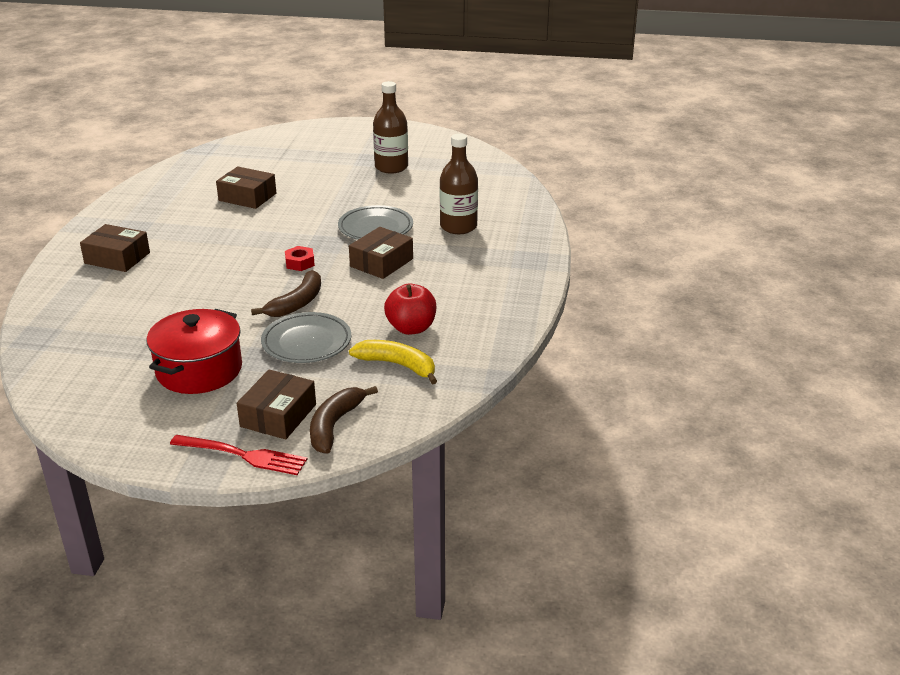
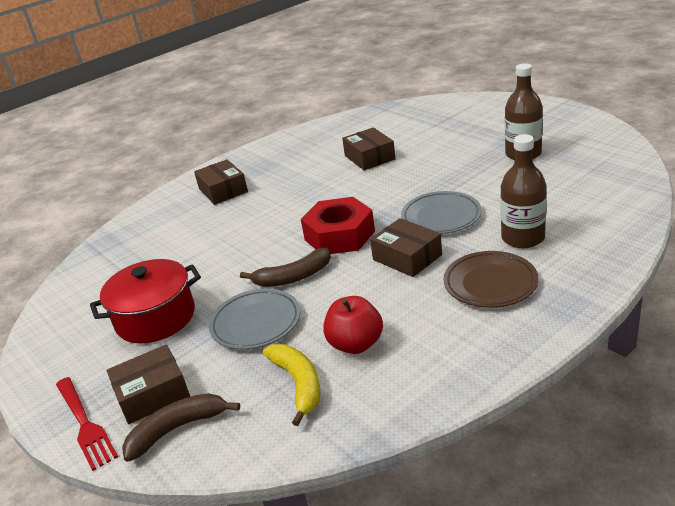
camera: 45 degrees right, 0 degrees up
red nut [285,246,315,271] -> red nut [301,197,375,254], size x2.21
brown box [349,227,413,279] -> brown box turned 60 degrees clockwise [370,218,442,277]
none -> brown plate [444,251,538,308]

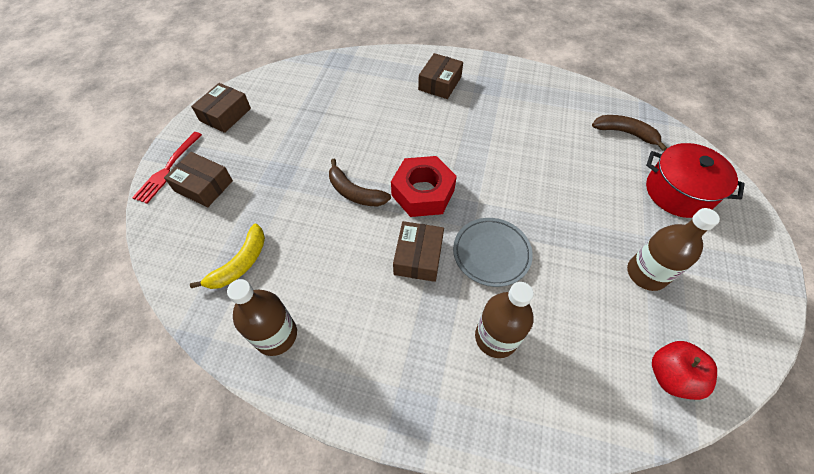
camera: 50 degrees right, 25 degrees up
red pot [90,259,201,344] -> red pot moved to [646,143,745,218]
brown banana [122,393,240,462] -> brown banana moved to [592,115,667,151]
grey plate [209,289,301,350] -> none
red apple [323,296,383,354] -> red apple moved to [652,341,717,400]
brown box [342,127,396,170] -> brown box moved to [191,83,251,133]
brown plate [444,251,538,308] -> none
none -> brown bottle [227,279,297,356]

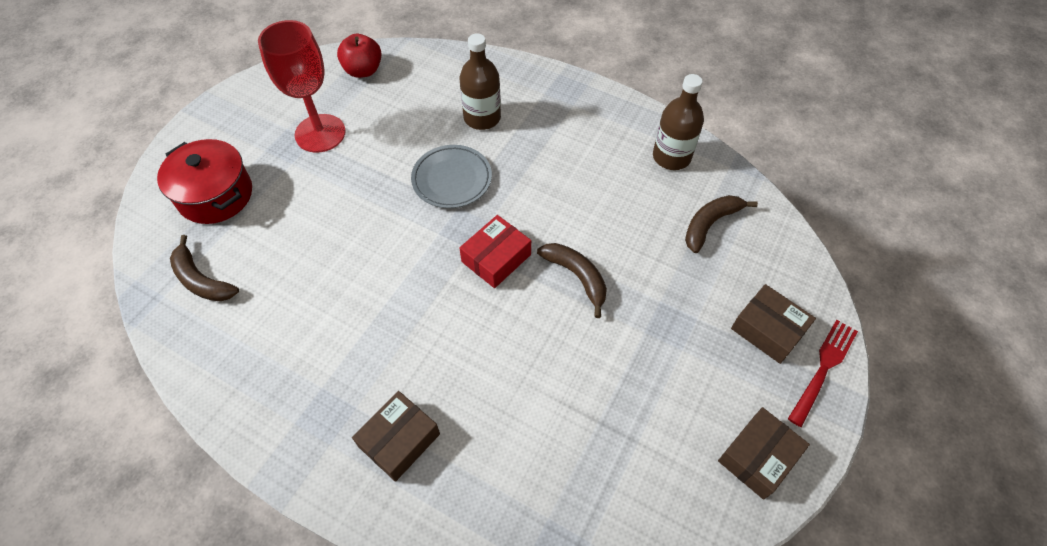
camera: 165 degrees left, 0 degrees up
yellow banana [190,224,265,289] -> brown banana [685,195,758,253]
red nut [391,156,457,217] -> red box [460,215,531,288]
brown box [393,221,444,282] -> none
brown bottle [627,208,720,291] -> red goblet [258,20,346,153]

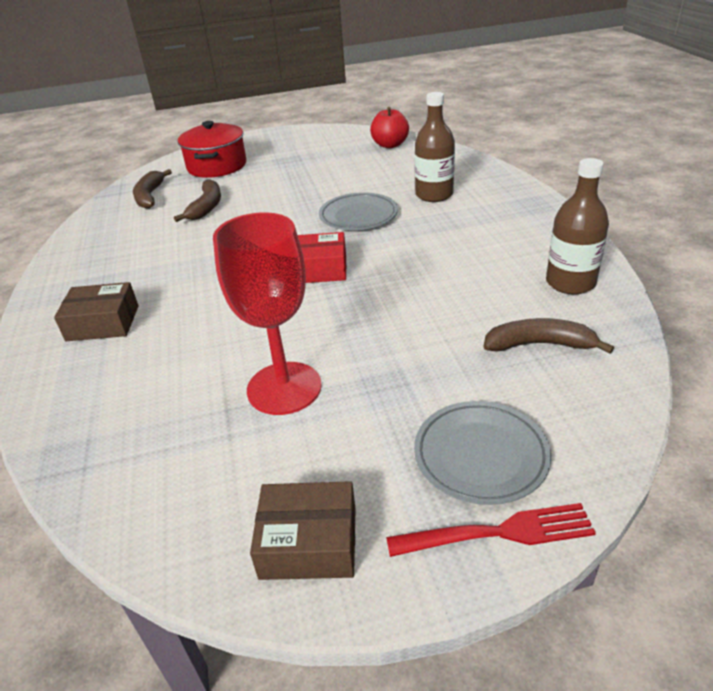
camera: 50 degrees right, 20 degrees down
red goblet [258,20,346,153] -> red goblet moved to [213,212,322,415]
brown banana [537,243,607,318] -> brown banana moved to [174,179,221,222]
brown box [731,284,816,364] -> grey plate [414,401,551,505]

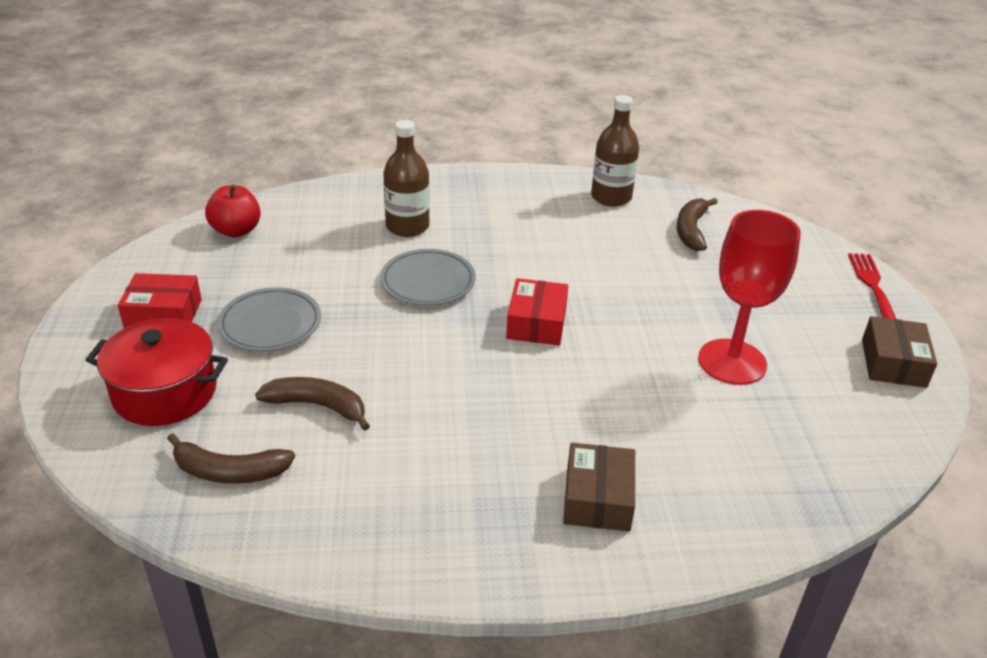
camera: 85 degrees left, 0 degrees up
grey plate [414,401,551,505] -> grey plate moved to [217,287,321,351]
none -> red box [118,273,202,328]

